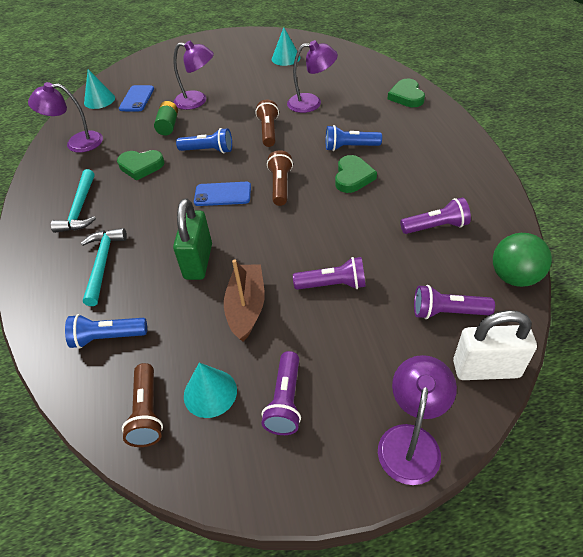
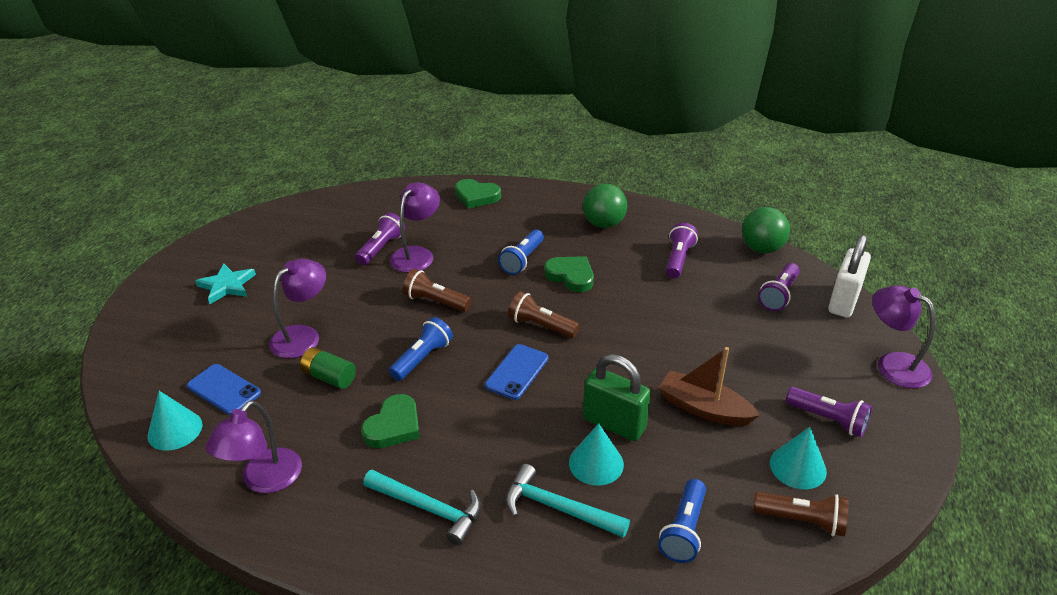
camera: 65 degrees left, 10 degrees down
turquoise cone [272,27,300,66] -> turquoise cone moved to [569,423,624,486]
purple flashlight [293,257,365,290] -> purple flashlight moved to [355,212,405,265]
none -> turquoise star [195,263,256,304]
none -> green ball [583,183,627,228]

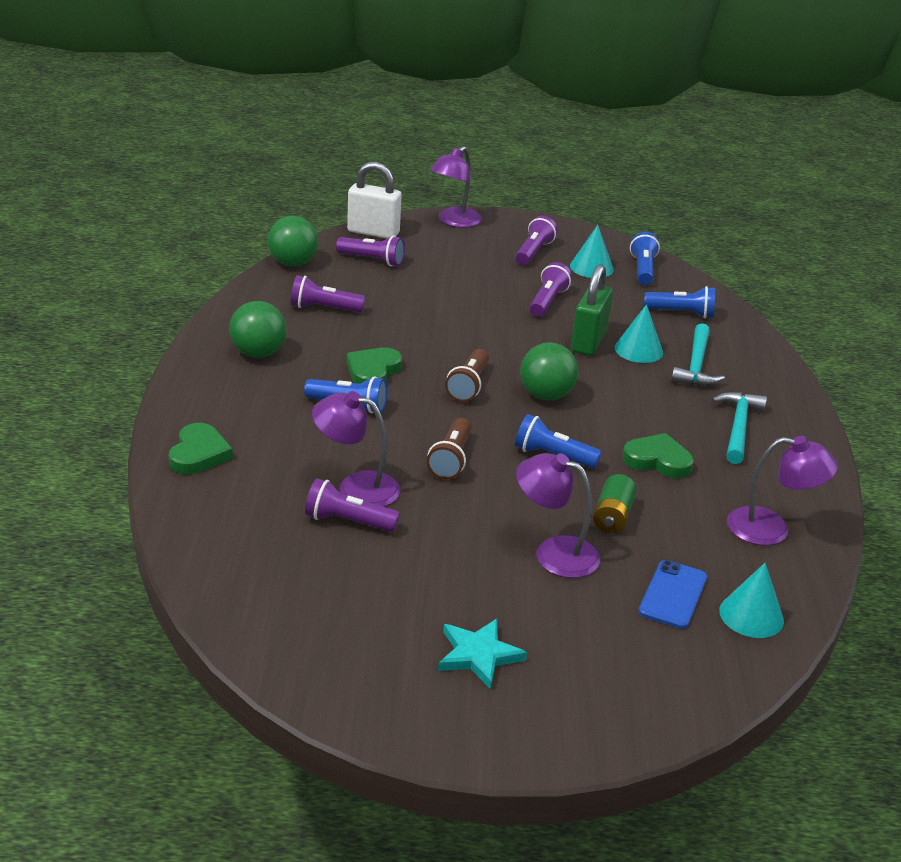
camera: 105 degrees left, 5 degrees down
blue phone [485,344,549,400] -> green ball [520,342,578,401]
brown boat [659,347,760,426] -> purple flashlight [530,262,572,317]
brown flashlight [753,492,848,537] -> blue flashlight [630,232,660,285]

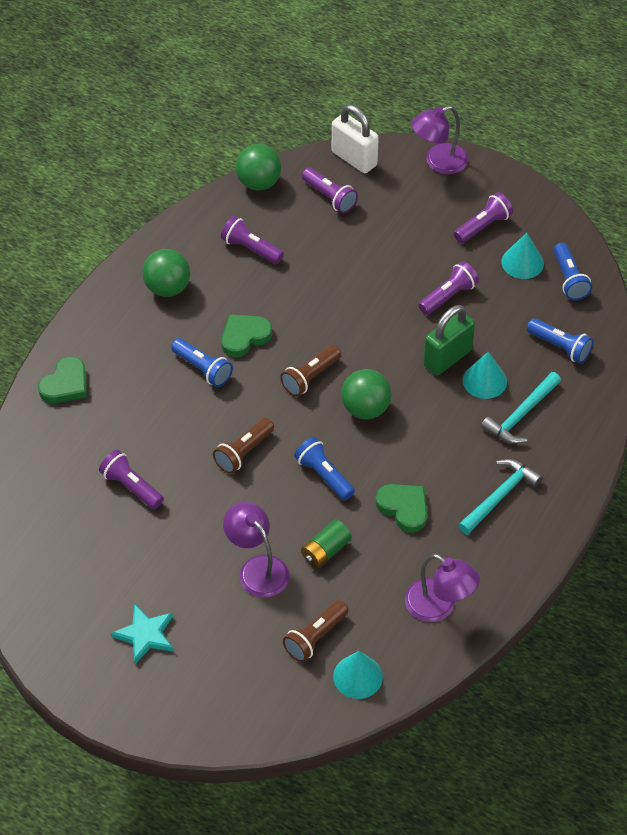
camera: 30 degrees right, 20 degrees up
purple lamp [312,391,400,507] -> none
blue flashlight [630,232,660,285] -> blue flashlight turned 135 degrees clockwise [553,243,592,300]
blue phone [638,560,707,629] -> brown flashlight [283,600,348,662]

